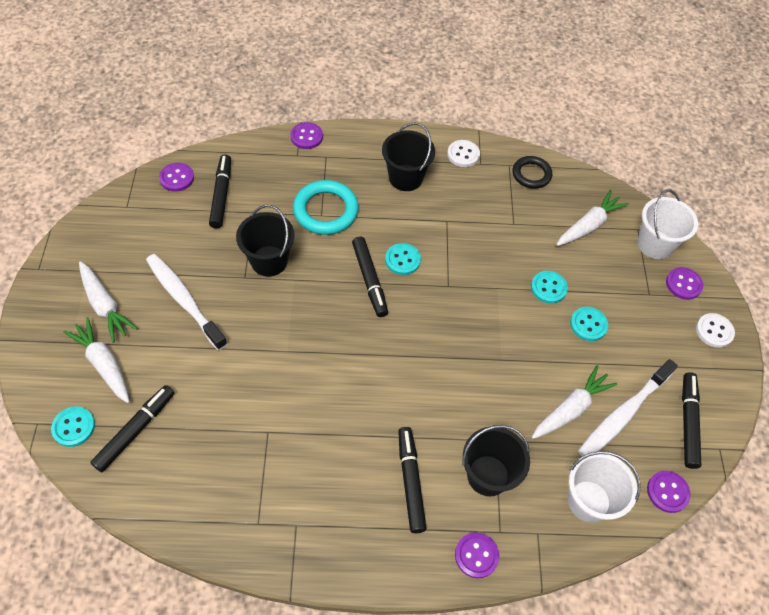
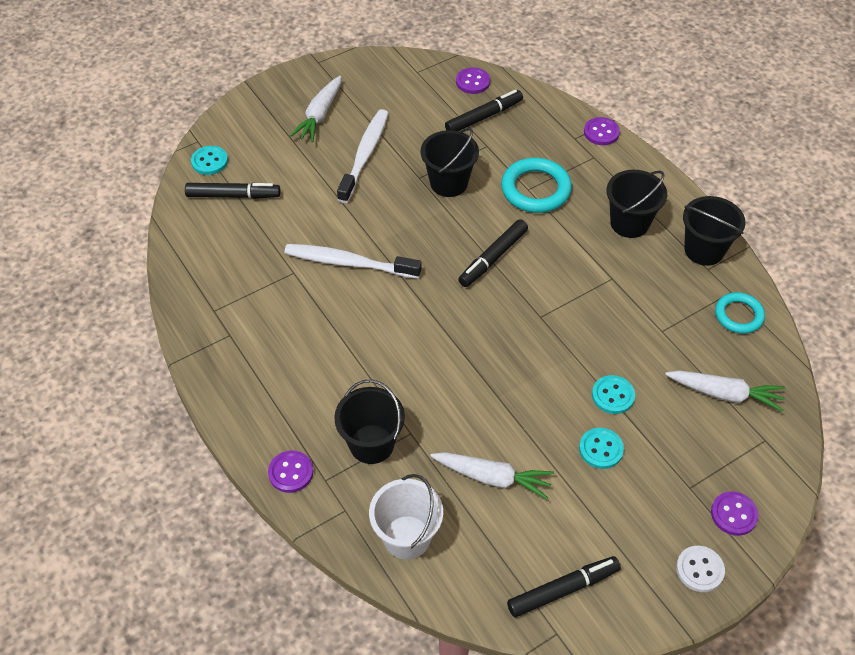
camera: 60 degrees right, 5 degrees down
white carrot [63,317,130,403] -> none
turquoise button [385,243,421,275] -> none
black marker [398,427,427,533] -> none
white button [447,140,480,167] -> black bucket [683,196,745,266]
black ring [513,156,552,189] -> turquoise ring [715,292,765,334]
white toothbrush [578,359,678,456] -> white toothbrush moved to [284,244,422,279]
white bucket [638,190,698,259] -> none
purple button [647,471,691,513] -> none

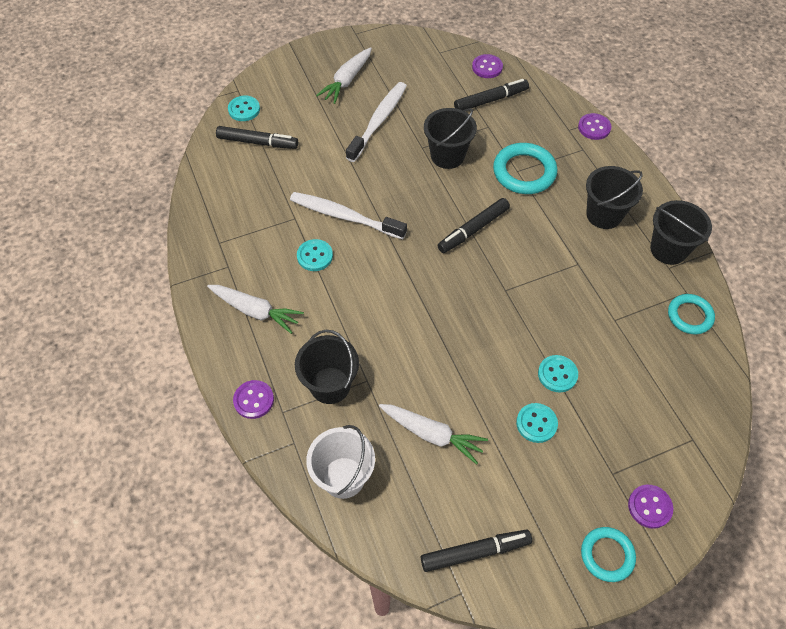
camera: 10 degrees right, 5 degrees up
white carrot [665,371,785,412] -> white carrot moved to [207,285,304,334]
white button [676,546,725,592] -> turquoise ring [581,527,636,582]
none -> turquoise button [297,239,333,271]

